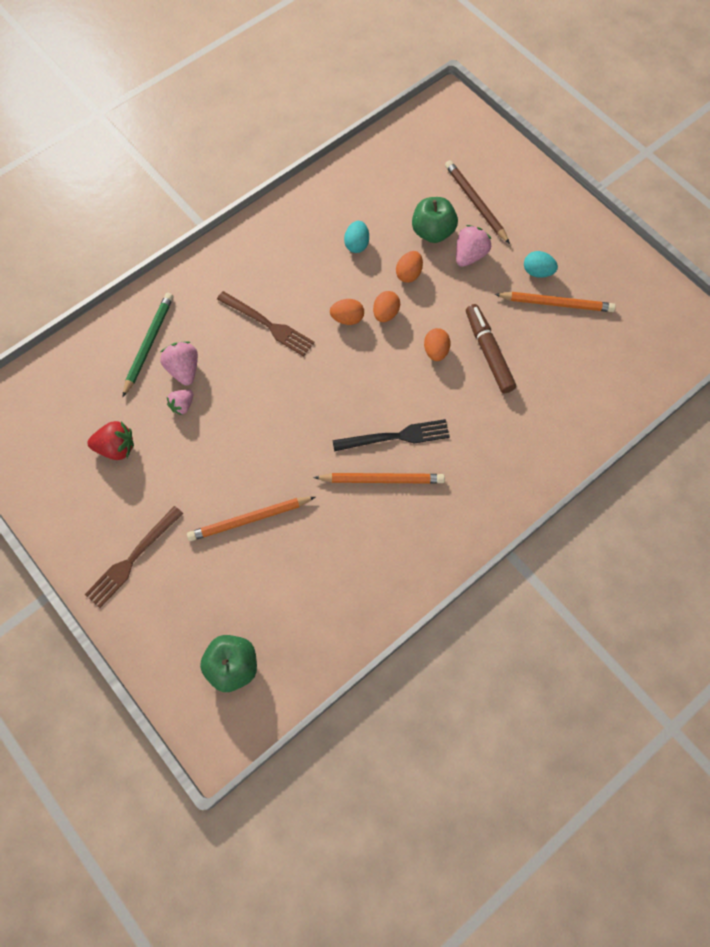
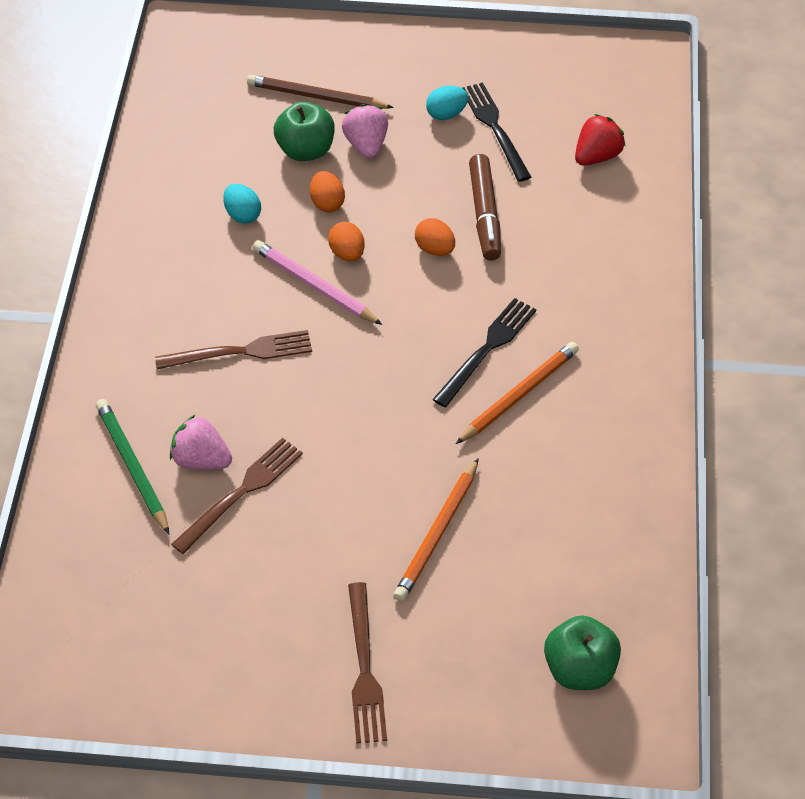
camera: 45 degrees left, 15 degrees down
red strawberry [87,421,134,460] -> red strawberry moved to [575,114,626,166]
pink strawberry [167,390,193,415] -> brown fork [171,438,303,554]
orange egg [330,299,364,325] -> pink pencil [253,241,382,325]
brown marker [466,304,516,393] -> brown marker turned 120 degrees counterclockwise [469,154,501,261]
orange pencil [494,292,616,312] -> black fork [463,82,531,182]

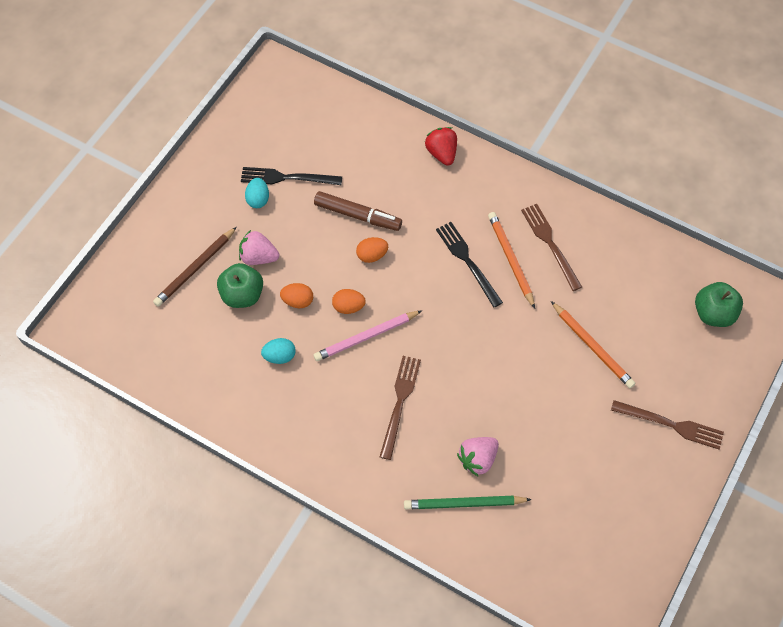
camera: 65 degrees left, 10 degrees up
brown fork [171,438,303,554] -> brown fork moved to [521,204,582,291]
red strawberry [575,114,626,166] -> red strawberry moved to [425,127,457,166]

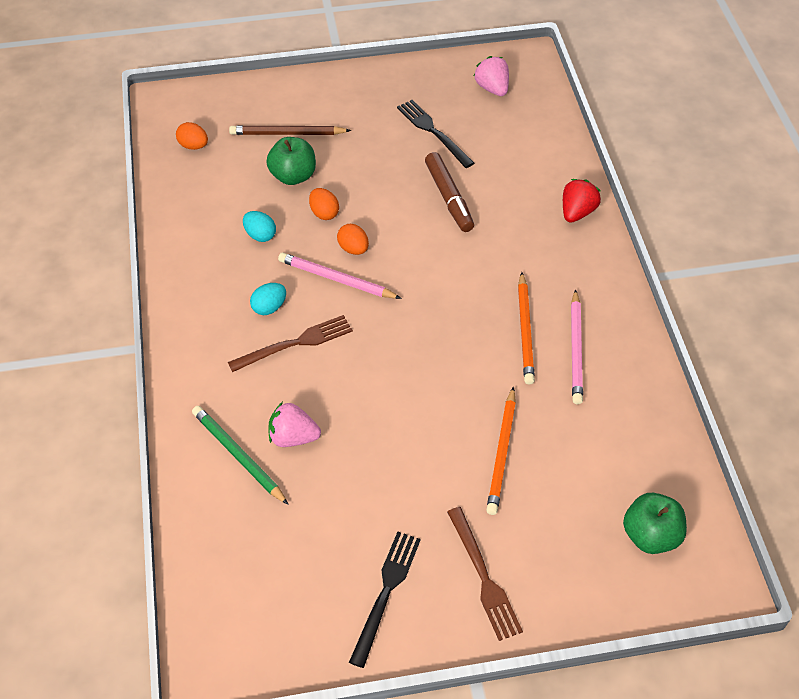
camera: 50 degrees right, 10 degrees down
pink strawberry [239,230,279,265] -> pink strawberry moved to [474,56,509,96]
turquoise egg [245,178,269,208] -> turquoise egg moved to [250,283,286,315]
orange egg [356,237,388,263] -> orange egg moved to [176,122,208,150]
black fork [436,222,503,308] -> black fork moved to [349,532,421,668]
orange pencil [488,212,535,309] -> orange pencil turned 150 degrees clockwise [518,272,535,384]
brown fork [521,204,582,291] -> pink pencil [571,289,583,404]

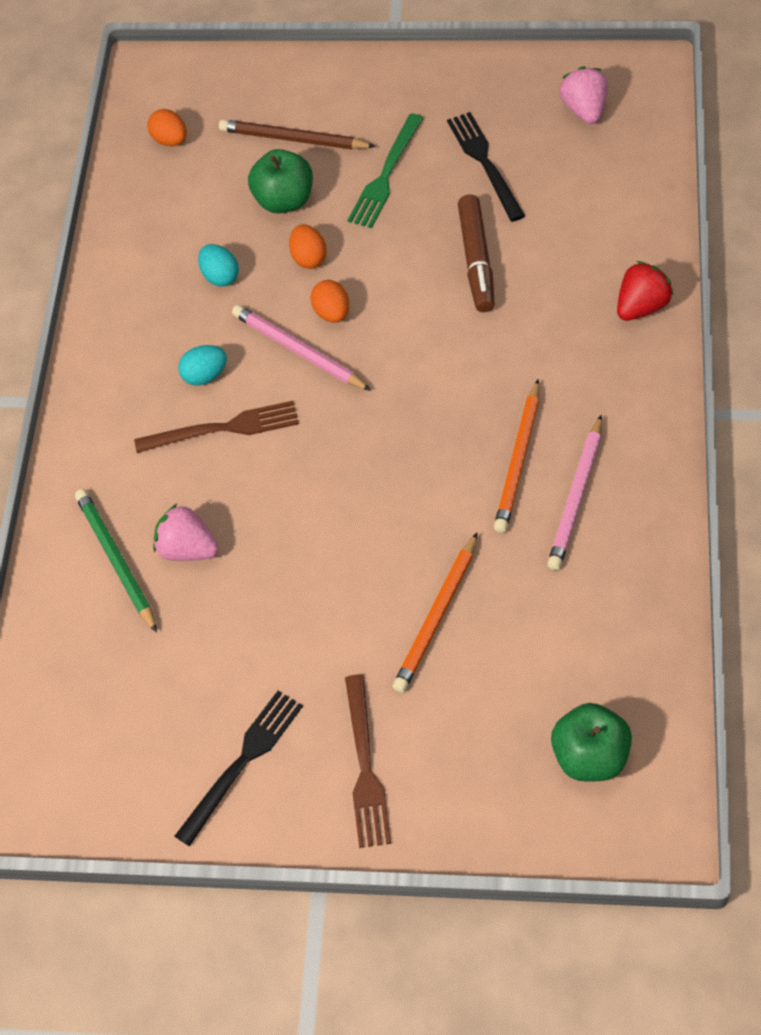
camera: 20 degrees right, 5 degrees up
none -> green fork [347,114,424,228]

